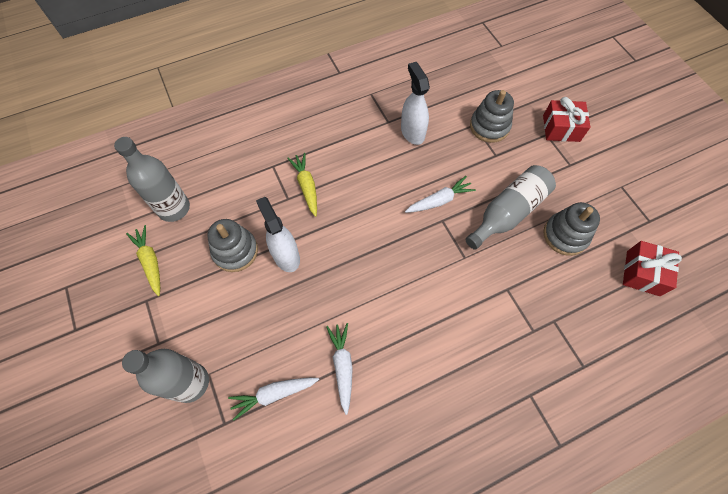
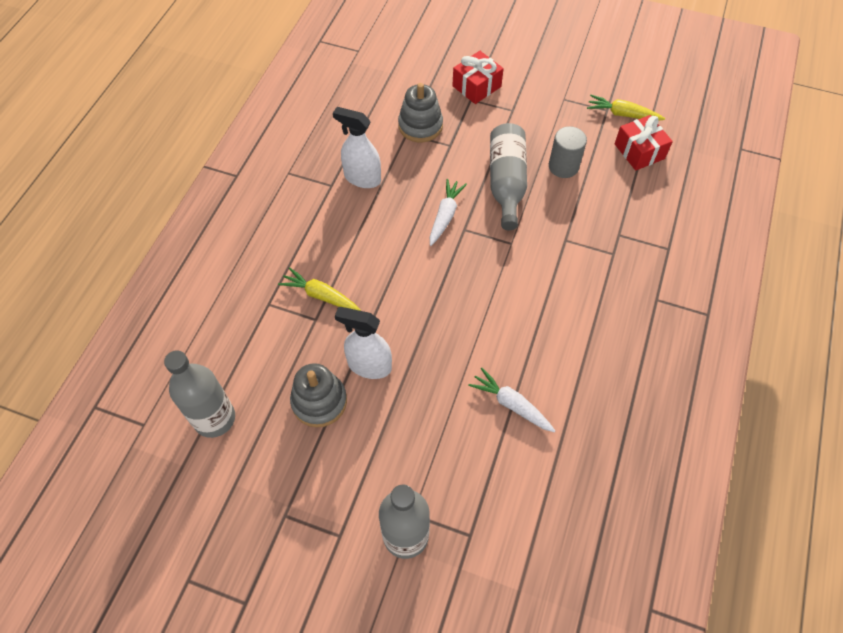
camera: 45 degrees left, 5 degrees down
yellow carrot [126,225,160,296] -> yellow carrot moved to [587,95,665,121]
white carrot [228,378,319,420] -> none
grey stacking toy [543,202,600,256] -> grey cylinder [549,126,587,178]

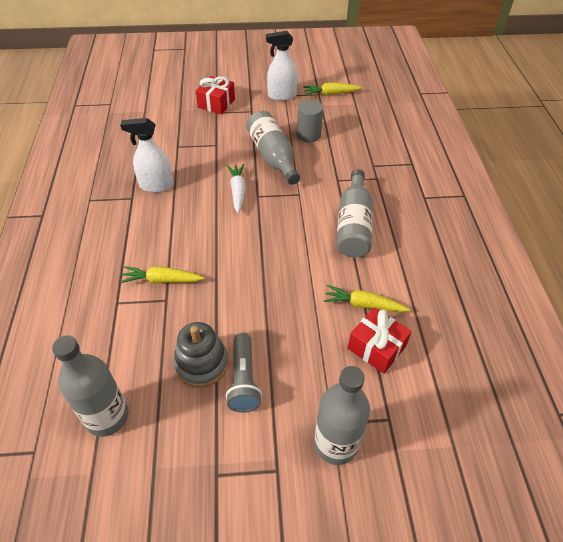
camera: 25 degrees left, 10 degrees down
white spray bottle [335,307,392,379] -> white spray bottle moved to [266,31,298,101]
grey stacking toy [398,83,443,143] -> none
white carrot [468,368,555,432] -> yellow carrot [323,285,410,312]
red gift [615,115,673,171] -> red gift moved to [348,307,412,374]
none -> grey flashlight [226,333,262,413]
none -> grey bottle [336,169,373,258]

